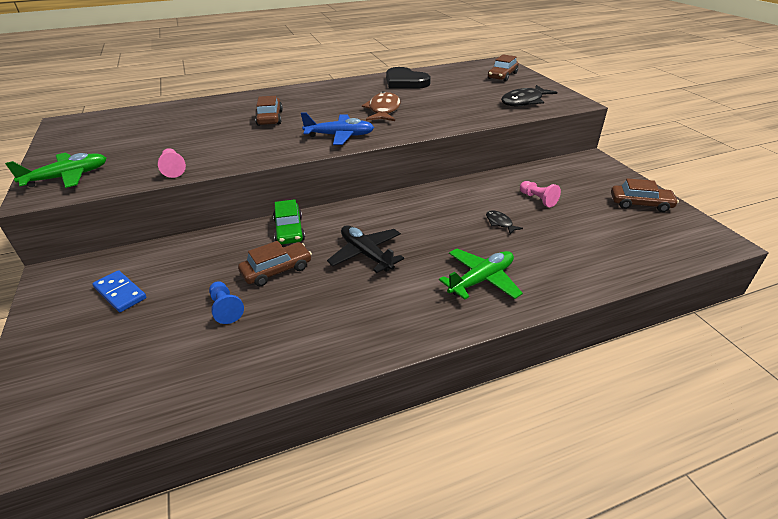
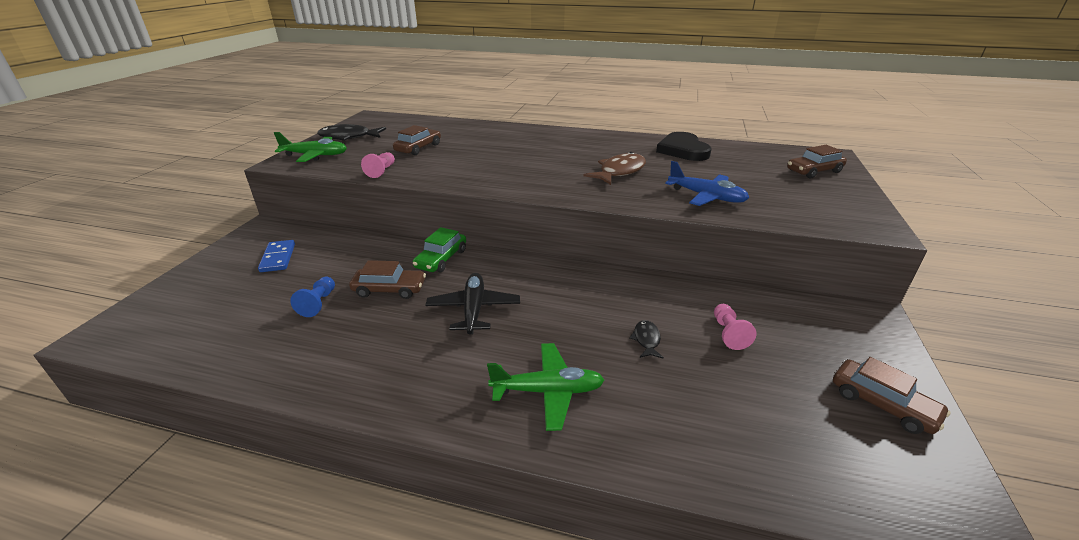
camera: 35 degrees right, 5 degrees down
brown car [255,96,283,126] -> brown car moved to [393,125,441,155]
blue plane [301,112,374,145] -> blue plane moved to [665,161,749,206]
black fish [501,85,557,106] -> black fish moved to [317,124,386,141]

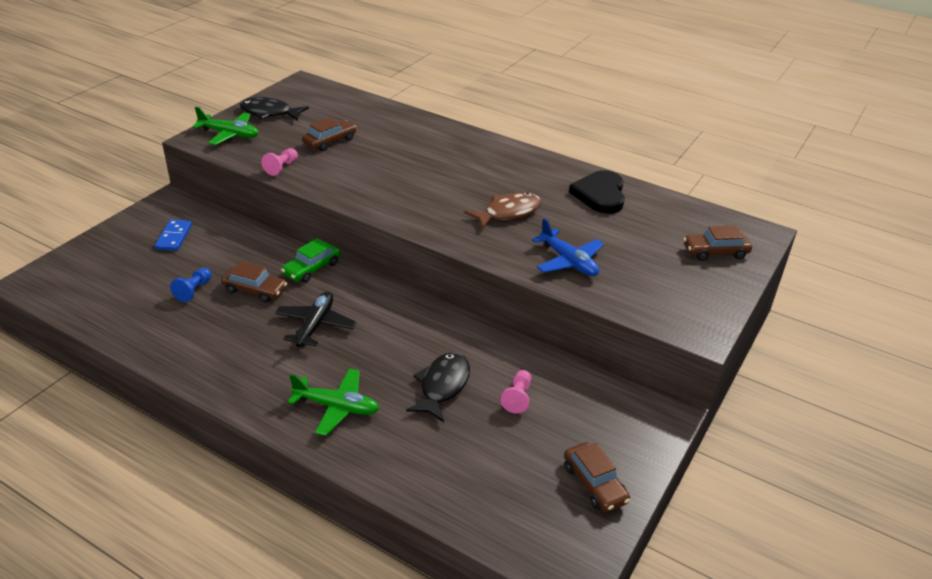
camera: 15 degrees right, 5 degrees up
black fish [629,320,664,359] -> black fish [406,352,470,422], size x1.94

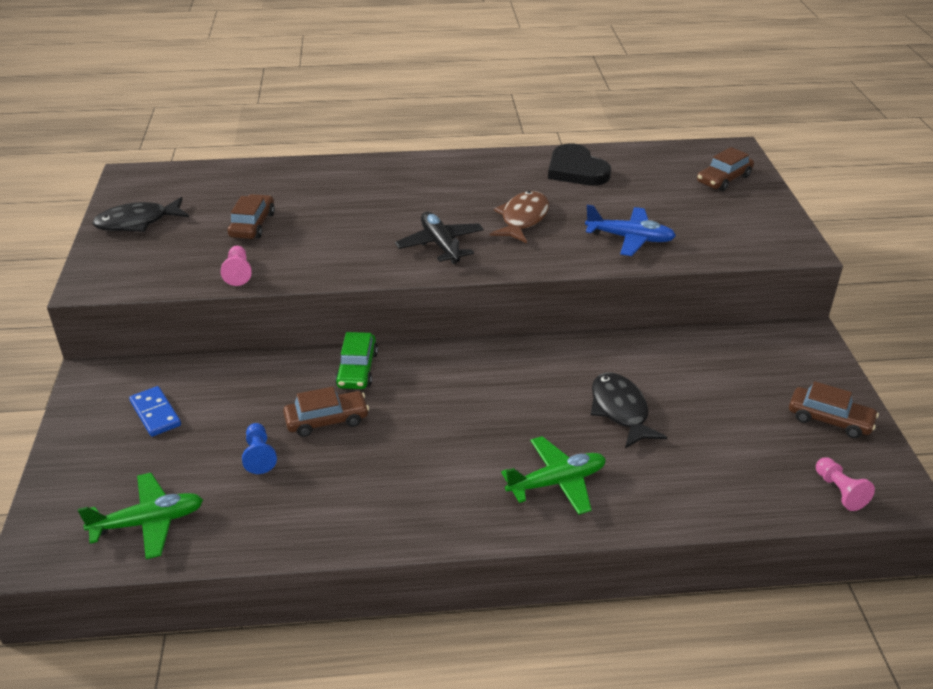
camera: 35 degrees left, 0 degrees up
green plane [192,107,259,145] -> green plane moved to [78,473,203,559]
black plane [275,291,357,347] -> black plane moved to [395,212,484,264]
pink pawn [500,370,531,414] -> pink pawn moved to [816,457,875,511]

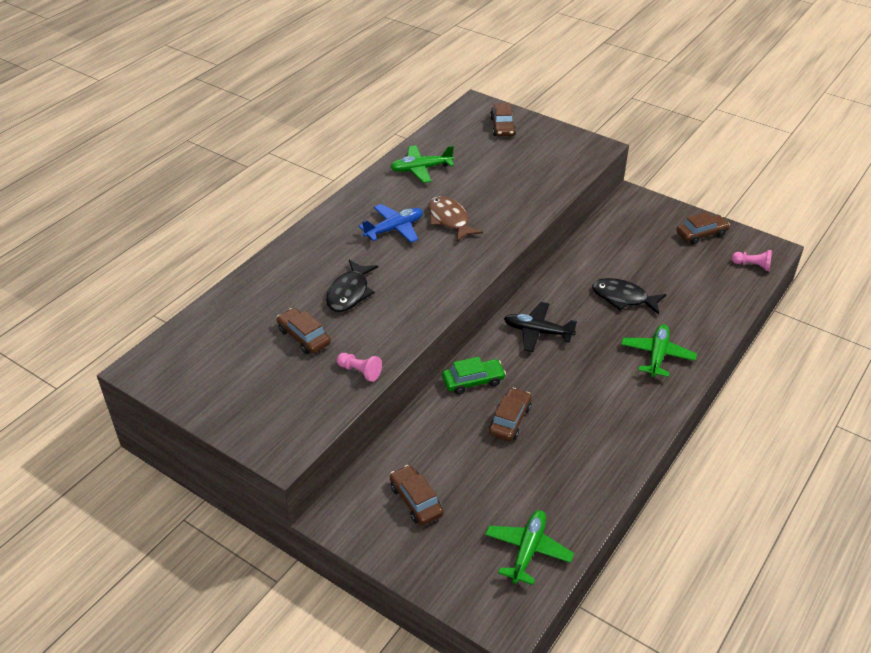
camera: 50 degrees left, 5 degrees up
black fish [92,197,189,232] -> black fish moved to [326,260,378,312]
blue domino [129,386,181,437] -> brown car [390,465,443,525]
blue pawn [242,423,277,474] -> none
green car [335,332,378,389] -> green car turned 60 degrees counterclockwise [442,357,506,394]
black plane [395,212,484,264] -> black plane moved to [504,302,577,352]
black heart [548,144,611,186] -> green plane [390,145,454,183]
blue plane [585,205,676,256] -> blue plane moved to [359,204,423,243]

